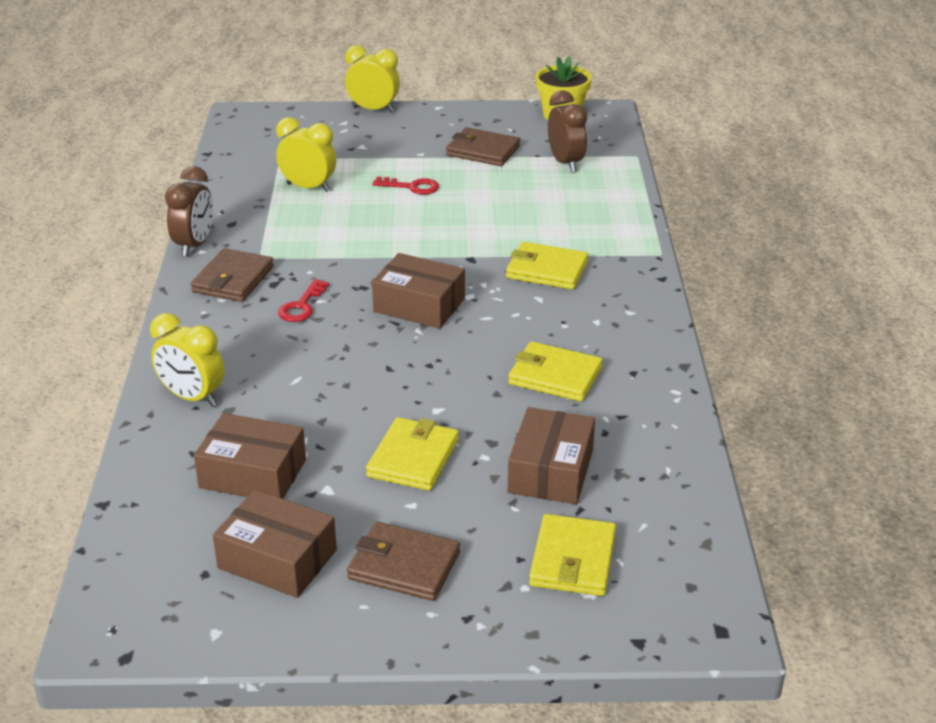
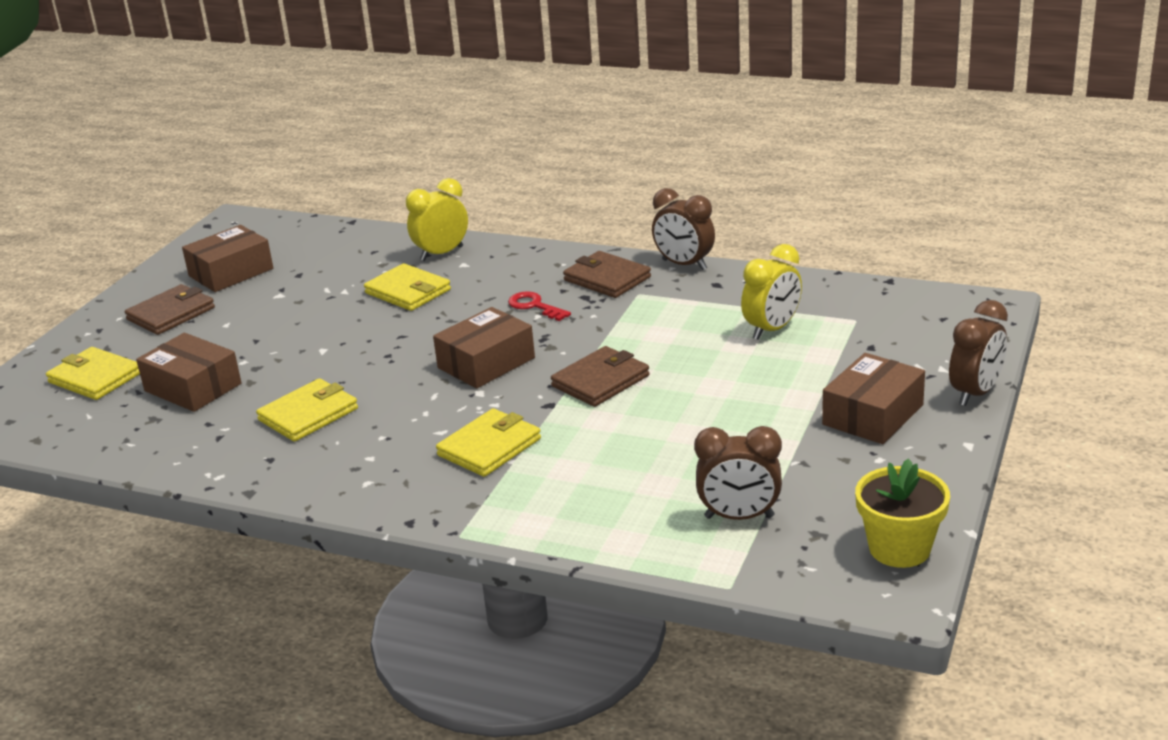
camera: 115 degrees right, 5 degrees down
brown box [194,413,306,499] -> brown box moved to [822,353,925,444]
yellow clock [345,45,400,113] -> brown clock [949,300,1008,406]
yellow wallet [366,417,459,491] -> yellow wallet moved to [364,263,451,311]
red key [373,177,439,195] -> none
brown wallet [446,127,520,166] -> brown wallet moved to [551,346,650,407]

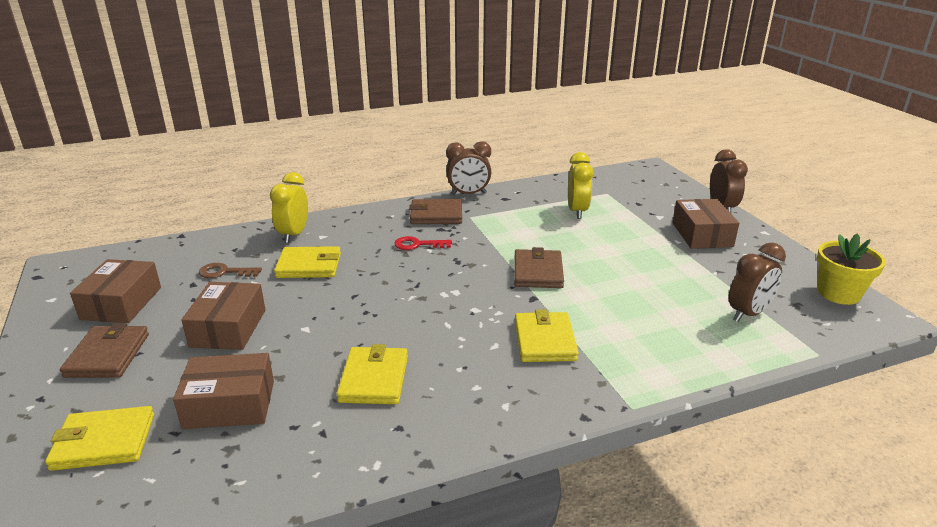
camera: 45 degrees left, 0 degrees up
brown box [433,307,535,388] -> brown box moved to [181,282,266,350]
none -> brown key [199,263,262,278]

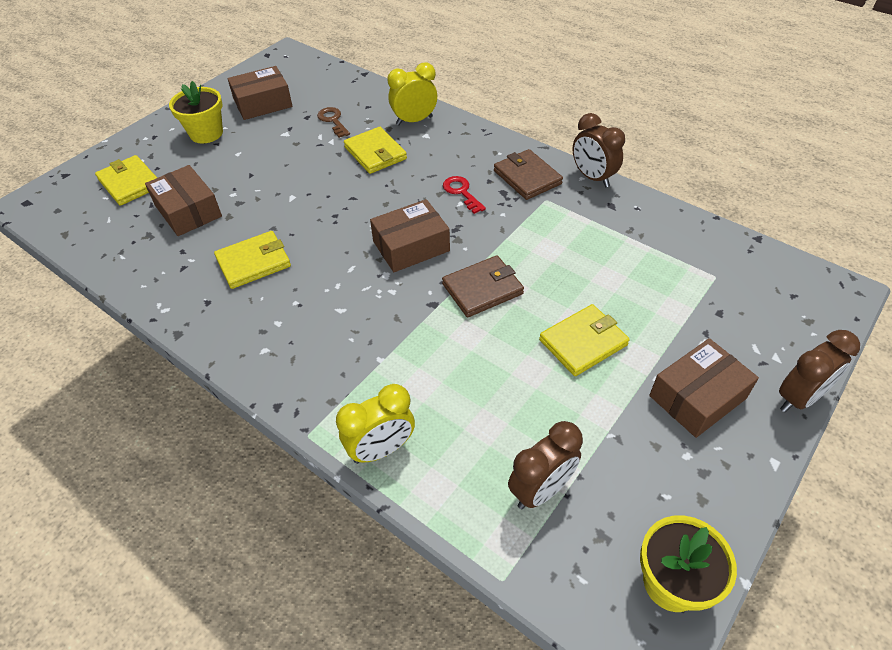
camera: 60 degrees right, 20 degrees up
brown wallet [60,323,149,378] -> yellow flower pot [169,81,223,144]
brown box [181,282,266,350] -> brown box moved to [370,199,450,272]
yellow wallet [515,309,579,362] -> yellow wallet moved to [539,304,630,376]
yellow clock [568,152,593,219] -> yellow clock moved to [336,384,415,464]
brown clock [729,243,786,322] -> brown clock turned 60 degrees counterclockwise [508,421,583,509]

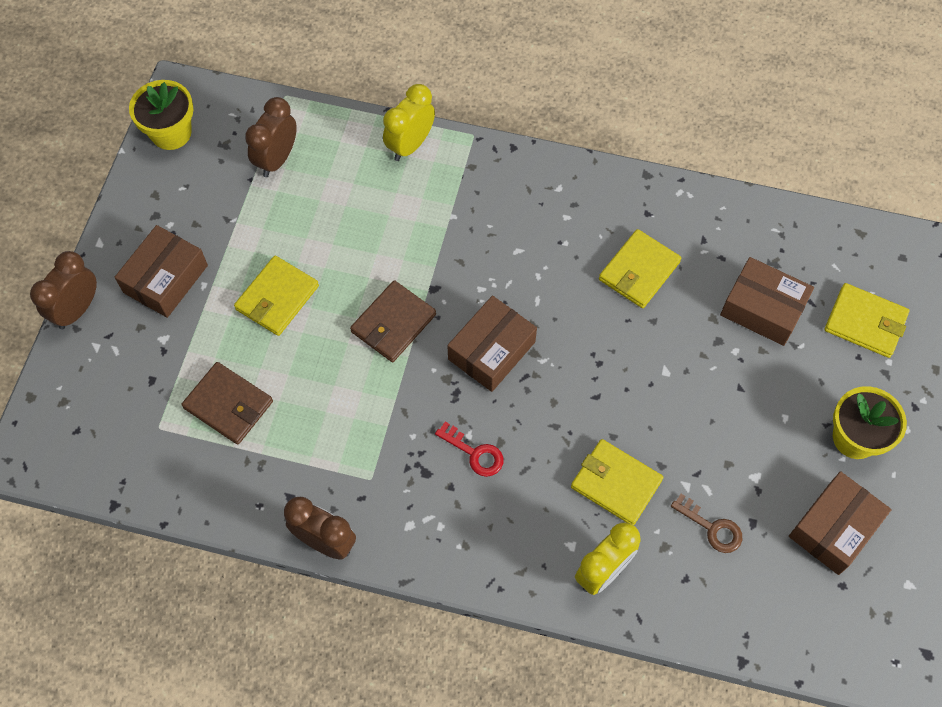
camera: 155 degrees right, 15 degrees up
brown wallet [494,149,563,200] -> brown wallet moved to [182,362,273,444]

